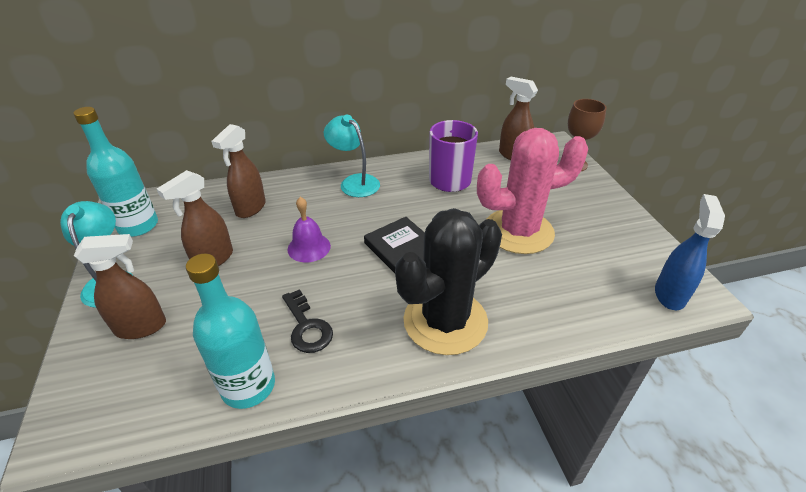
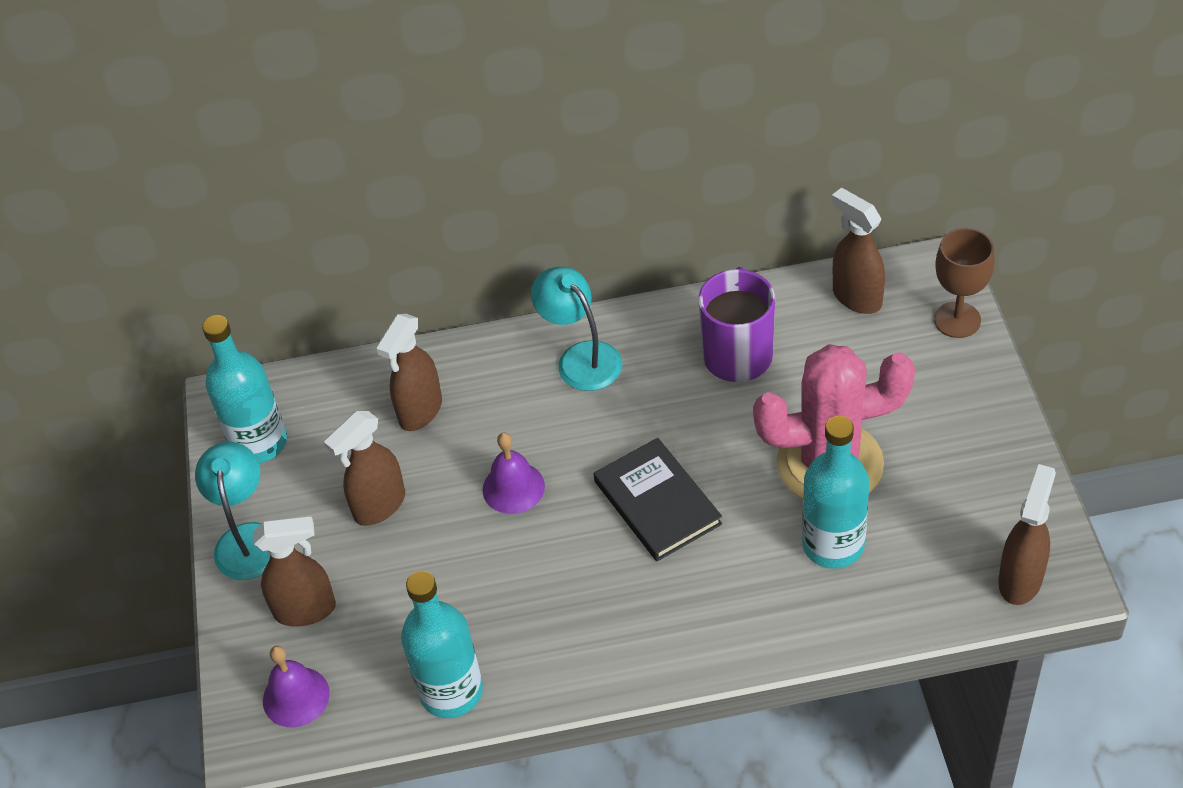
camera: 10 degrees right, 10 degrees up
black key [282,289,333,353] -> none
black cactus [395,208,502,355] -> none
blue spray bottle [655,194,725,310] -> brown spray bottle [998,464,1056,605]
none -> purple bell [263,646,330,727]
none -> turquoise bottle [802,416,869,569]

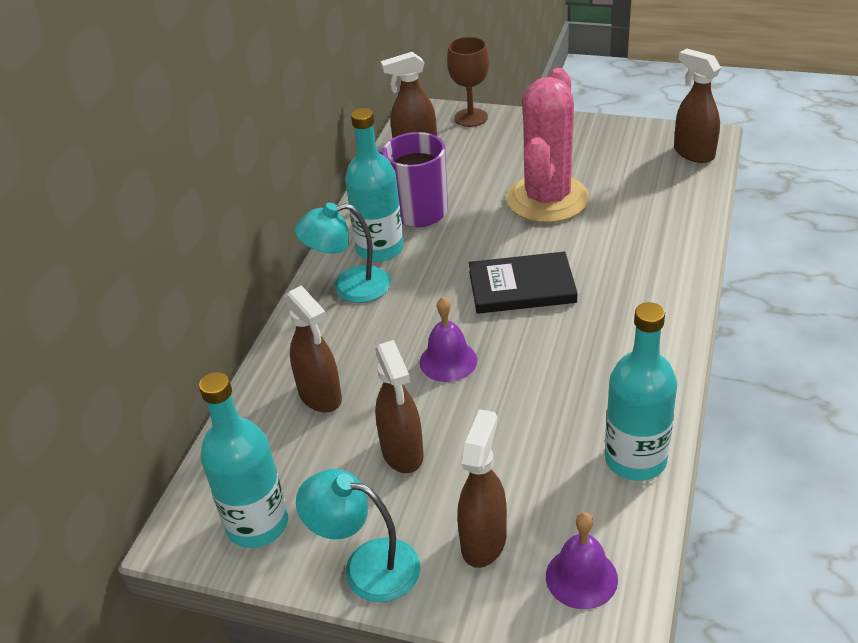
camera: 65 degrees left, 10 degrees down
turquoise bottle [802,416,869,569] -> turquoise bottle moved to [345,108,404,262]

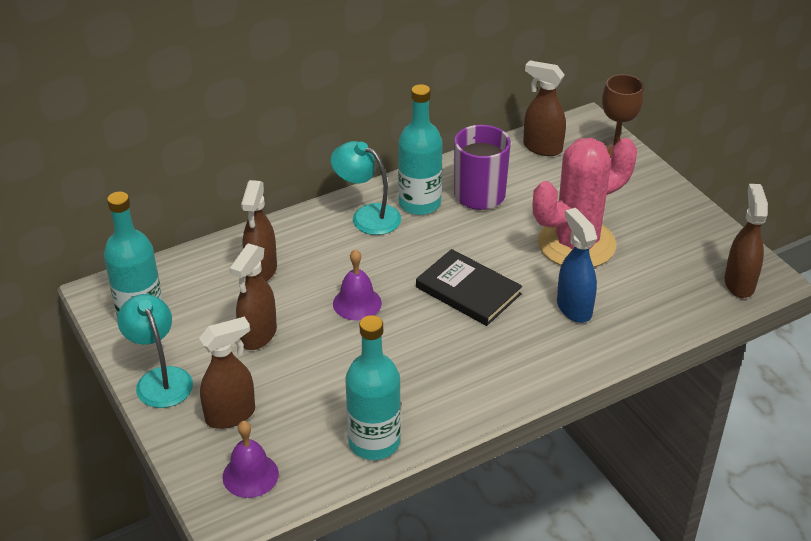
camera: 40 degrees right, 0 degrees up
none -> blue spray bottle [557,208,597,323]

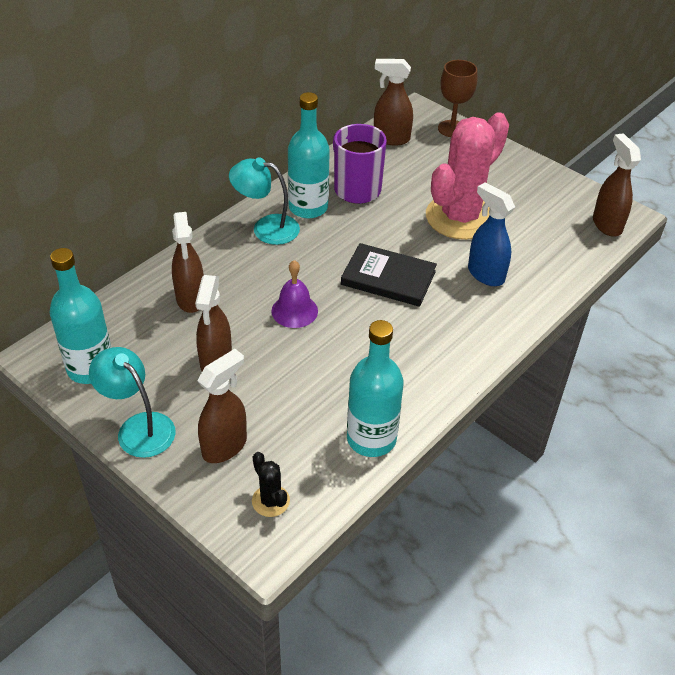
camera: 20 degrees left, 5 degrees up
purple bell [222,421,279,498] -> black cactus [252,452,290,517]

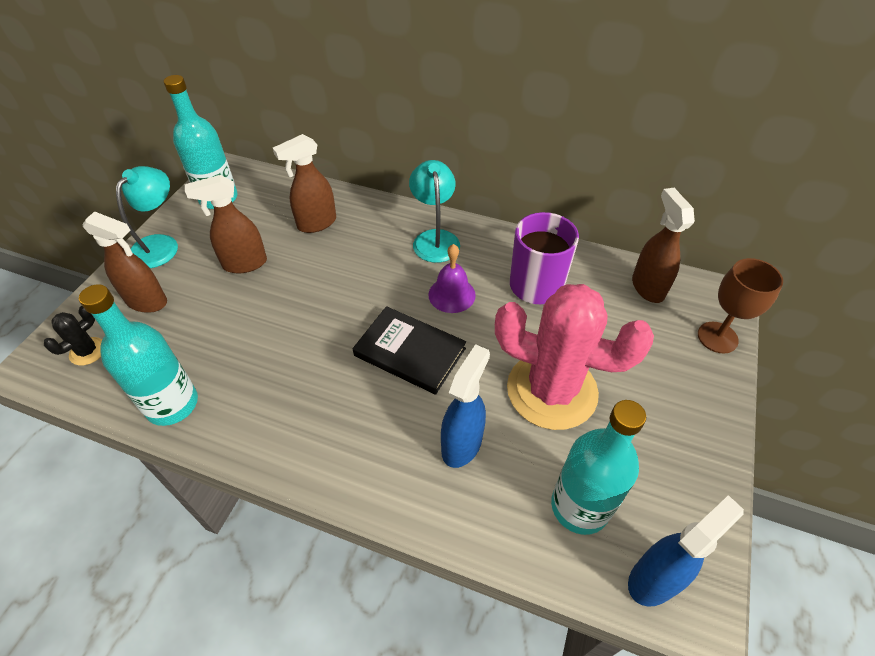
camera: 70 degrees right, 5 degrees up
purple bell [271,260,318,328] -> purple bell moved to [428,244,476,313]
turquoise bottle [288,92,330,219] -> turquoise bottle moved to [551,400,646,535]
black book [341,243,437,307] -> black book turned 60 degrees counterclockwise [353,306,466,395]
brown spray bottle [593,133,641,237] -> blue spray bottle [628,495,744,607]

